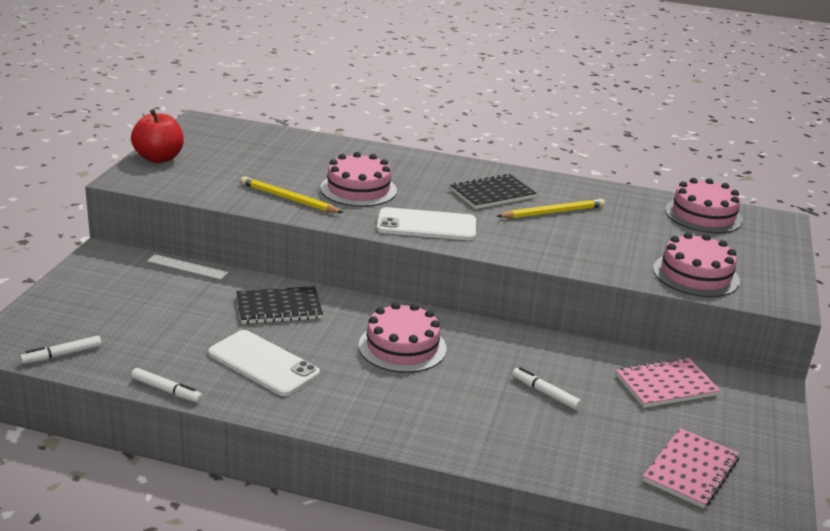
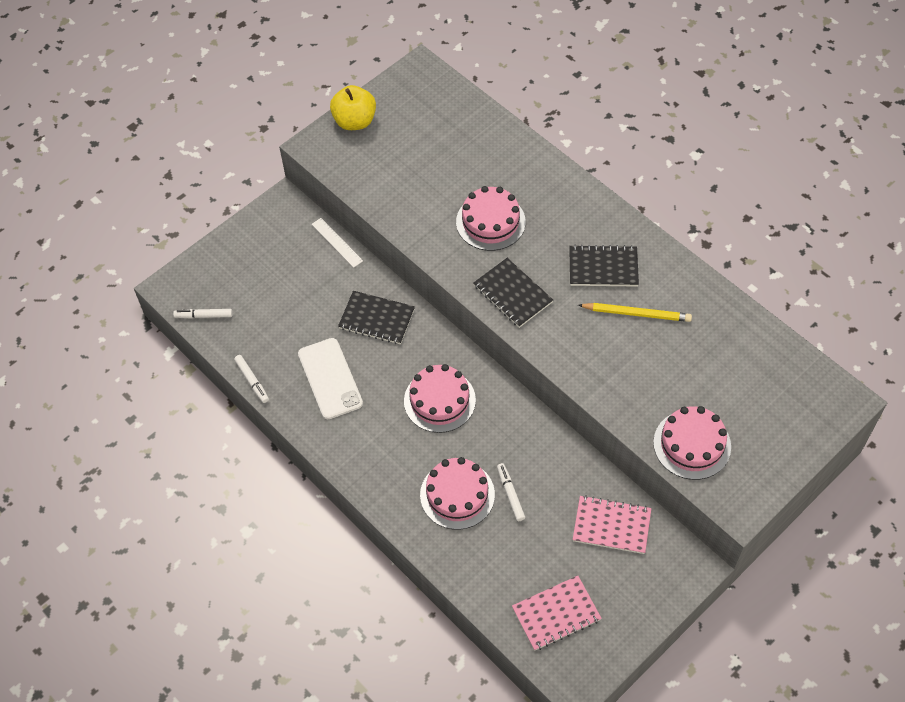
camera: 35 degrees right, 30 degrees up
red apple [131,109,184,163] -> yellow apple [330,85,376,130]
yellow pencil [241,176,343,213] -> none
white phone [377,207,476,240] -> black notebook [474,258,553,328]
pink cake [665,178,743,233] -> pink cake moved to [420,457,495,530]

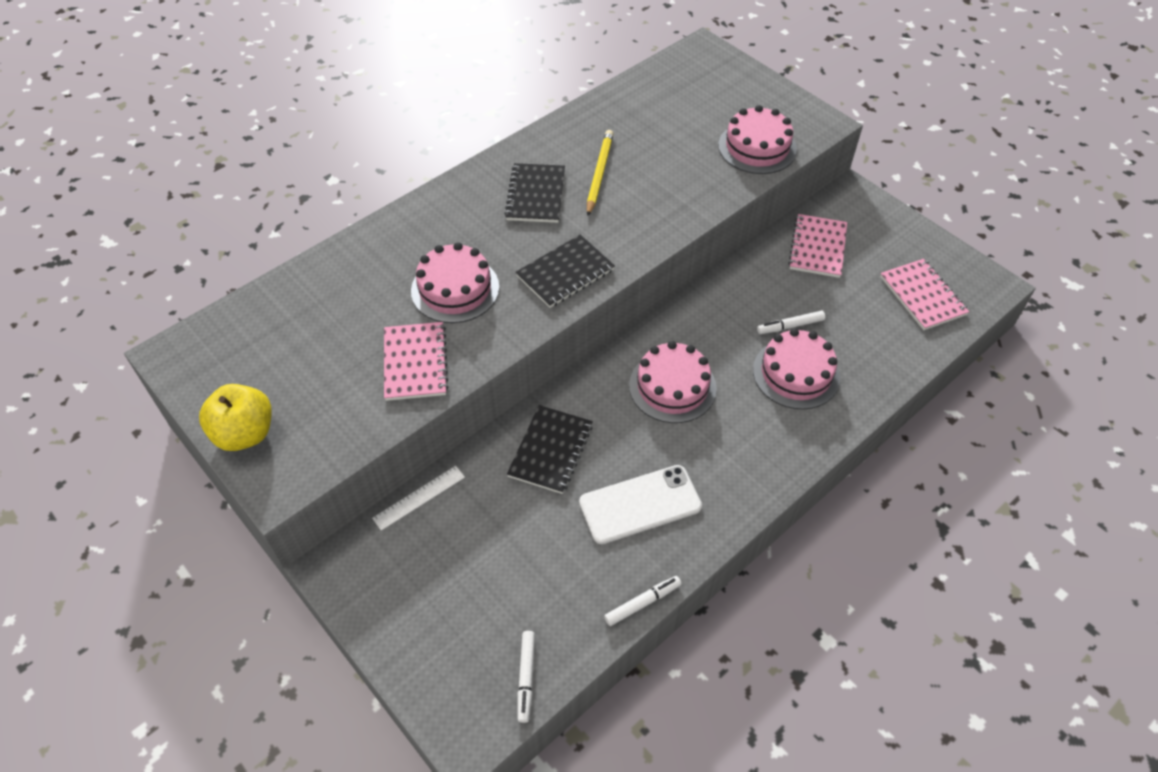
camera: 90 degrees left, 5 degrees down
none -> pink notebook [384,322,448,401]

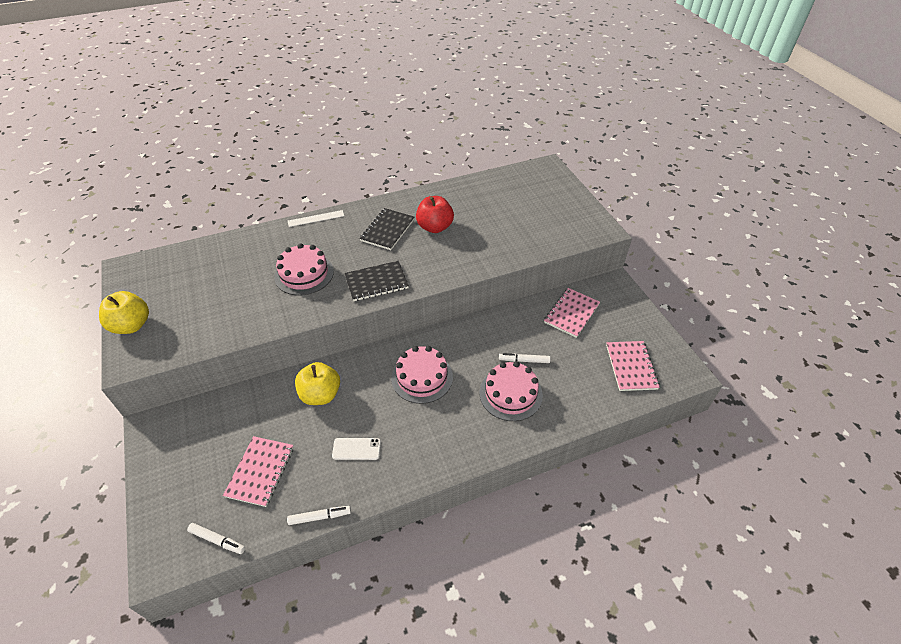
camera: 20 degrees right, 5 degrees down
white ruler [372,466,465,531] -> white ruler moved to [288,210,344,227]
pink notebook [384,322,448,401] -> pink notebook moved to [223,436,294,507]
black notebook [507,405,593,494] -> yellow apple [295,362,340,405]
white marker [517,631,535,723] -> white marker turned 90 degrees counterclockwise [187,523,245,554]
white phone [579,465,702,544] -> white phone [332,438,381,460], size x0.57
yellow pencil [587,130,614,216] -> red apple [416,196,454,233]
pink cake [718,105,797,174] -> none

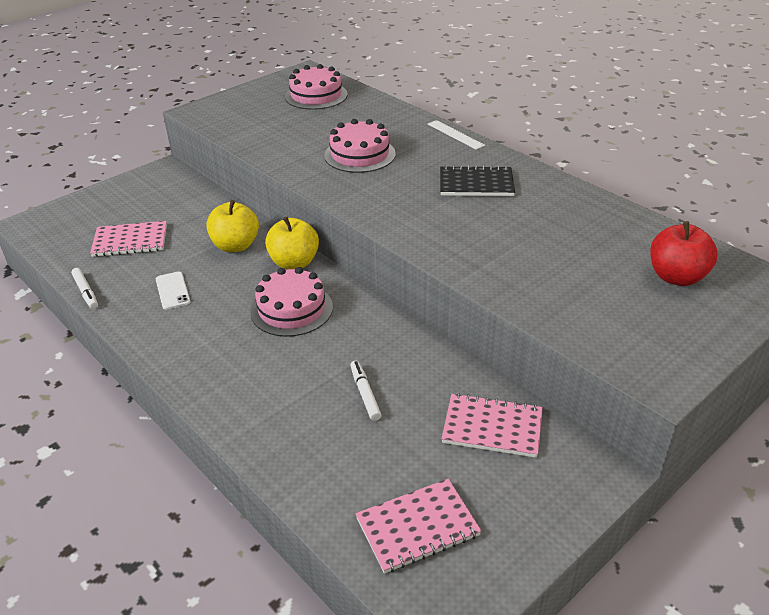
camera: 70 degrees right, 10 degrees down
yellow apple [99,291,149,334] -> yellow apple moved to [265,216,319,269]
white marker [187,523,245,554] -> none
black notebook [345,261,409,301] -> none
red apple [416,196,454,233] -> red apple moved to [650,221,718,286]
pink cake [480,361,543,421] -> pink cake moved to [285,64,348,110]

